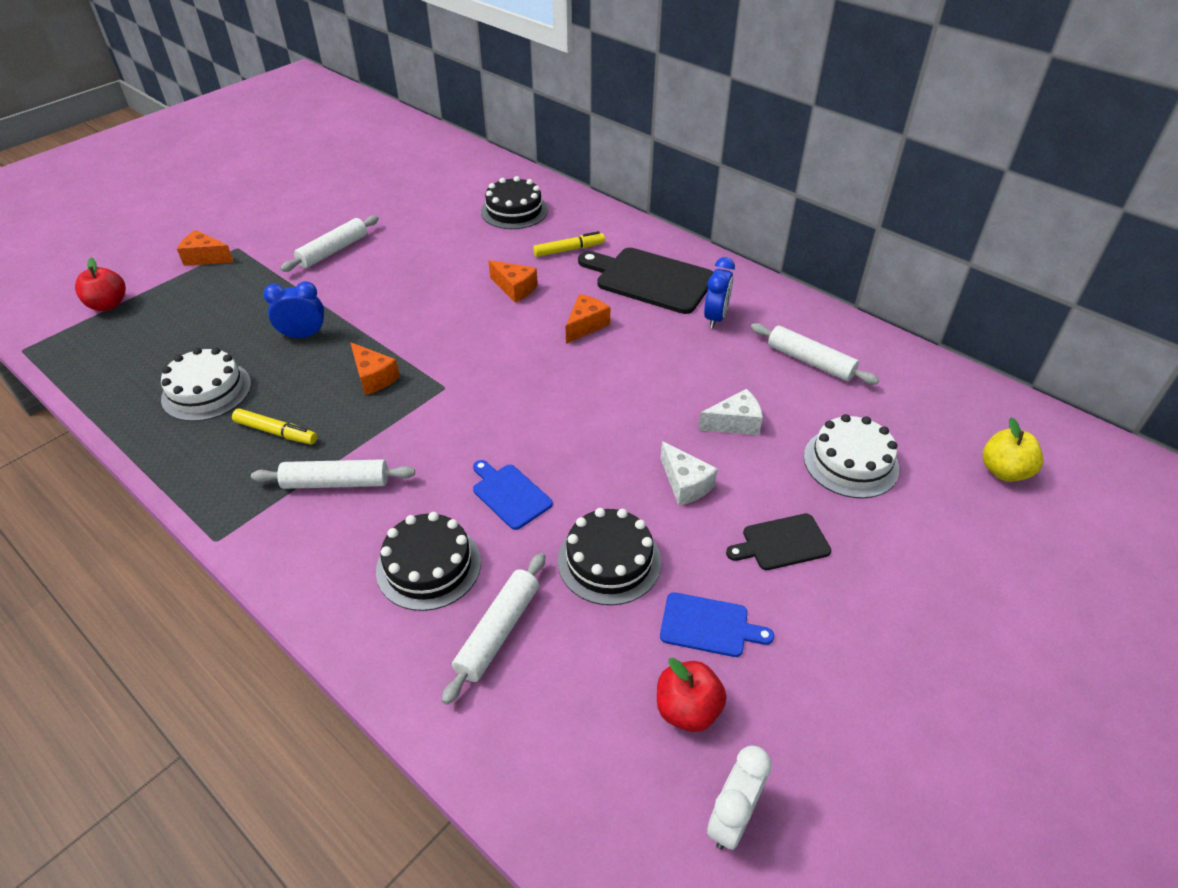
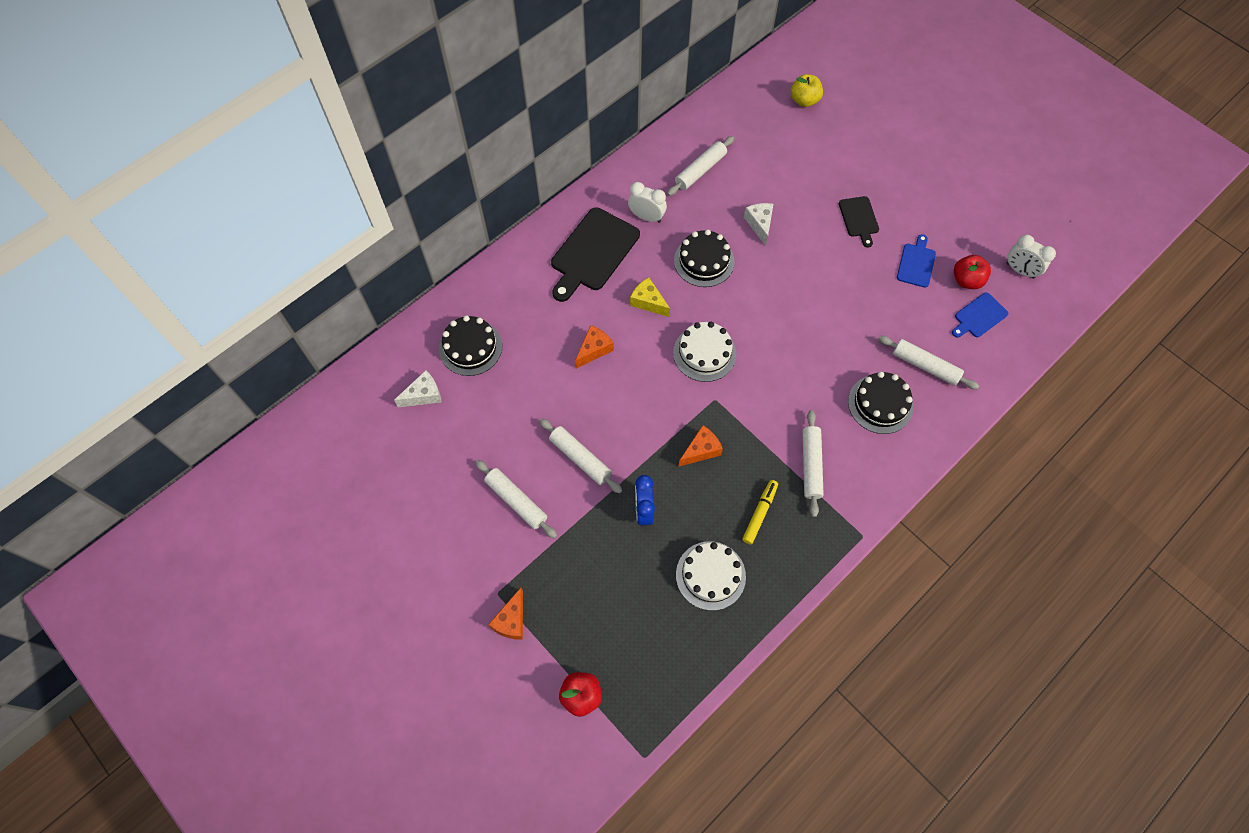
camera: 85 degrees left, 20 degrees up
blue cutting board [473,460,553,530] -> blue cutting board moved to [952,293,1008,338]
yellow marker [533,231,605,257] -> none
black cake [558,508,661,605] -> black cake moved to [674,230,734,287]
orange cheese [566,294,610,344] -> yellow cheese [630,277,670,317]
white cheese [660,441,718,506] -> white cheese moved to [394,370,442,407]
blue clock [704,257,735,329] -> white clock [628,182,667,223]
white cake [804,414,899,498] -> white cake moved to [673,322,736,382]
none -> white rolling pin [539,418,622,494]

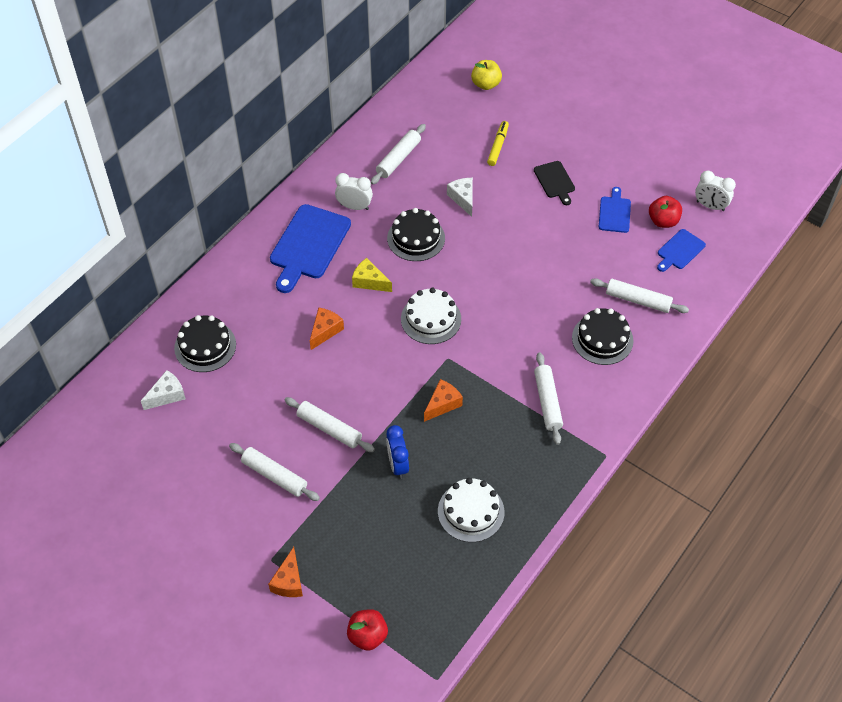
camera: 10 degrees left, 10 degrees down
black cutting board [551,207,640,302] -> blue cutting board [270,204,351,293]
yellow marker [742,480,778,544] -> yellow marker moved to [487,121,509,166]

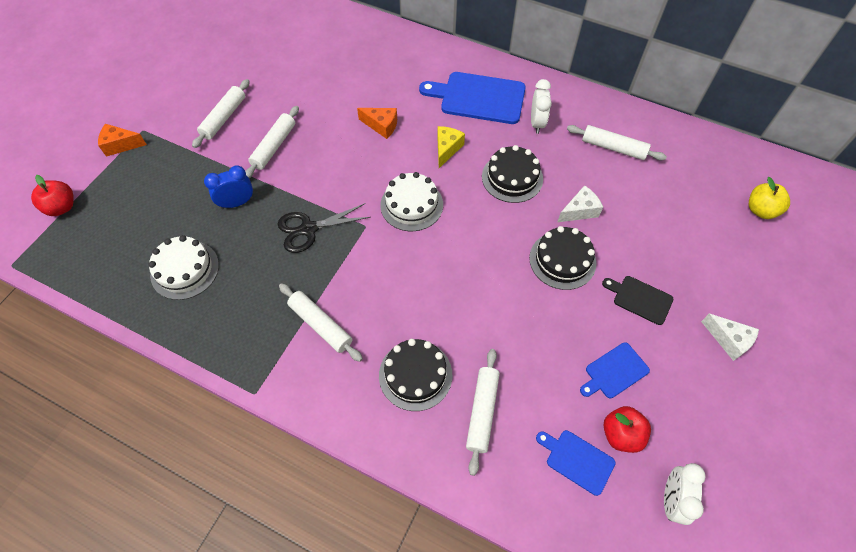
camera: 80 degrees right, 5 degrees up
white cheese [141,370,186,410] -> white cheese moved to [701,313,759,361]
black cake [174,315,236,372] -> black cake moved to [529,226,596,290]
orange cheese [424,379,463,422] -> black scissors [278,203,371,253]
yellow marker [487,121,509,166] -> none
black cutting board [534,161,575,205] -> black cutting board turned 60 degrees clockwise [602,276,673,325]
white rolling pin [534,352,563,445] -> white rolling pin turned 60 degrees clockwise [279,283,363,362]
blue cutting board [599,187,631,233] -> blue cutting board turned 150 degrees clockwise [580,342,650,398]

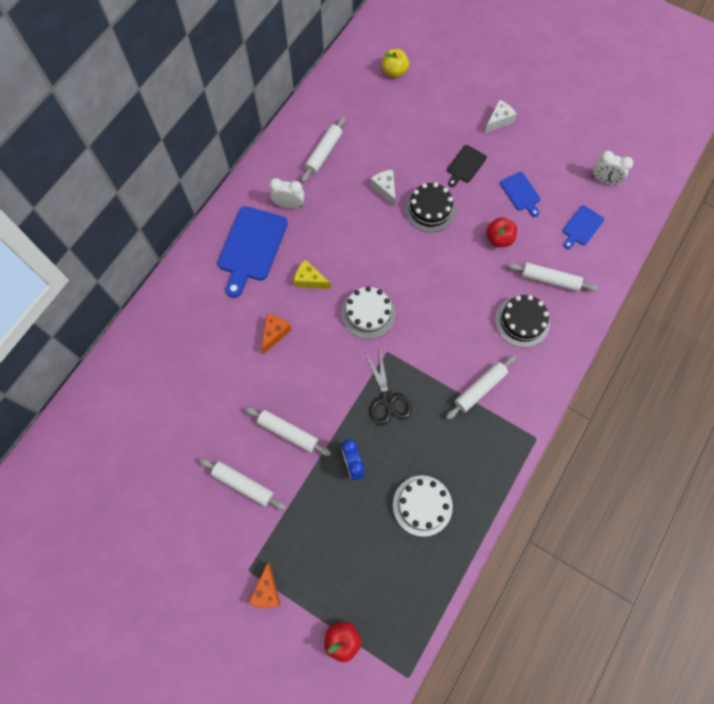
camera: 85 degrees left, 10 degrees up
black cake [482,145,543,203] -> none
red apple [604,406,651,453] -> red apple moved to [486,217,517,247]

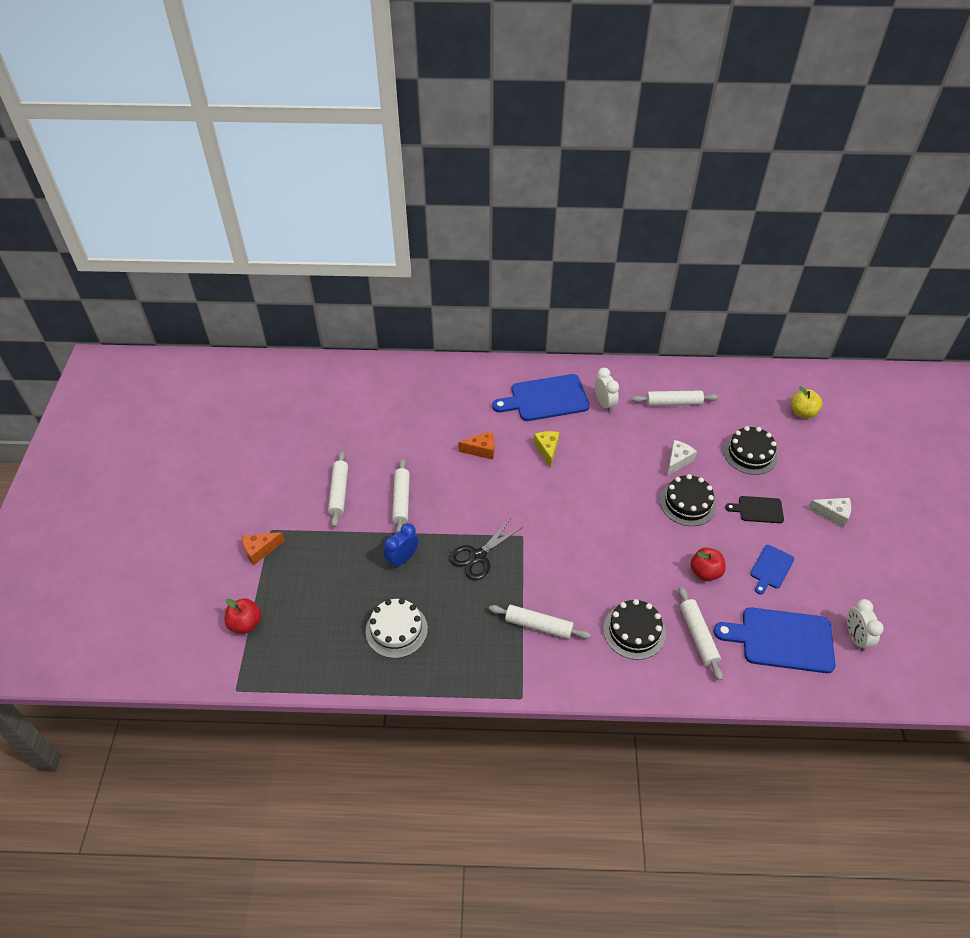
camera: 60 degrees right, 20 degrees down
white cake [341,286,396,339] -> none
blue cutting board [563,205,604,249] -> blue cutting board [713,607,835,673], size x1.86
none -> black cake [723,426,778,475]

